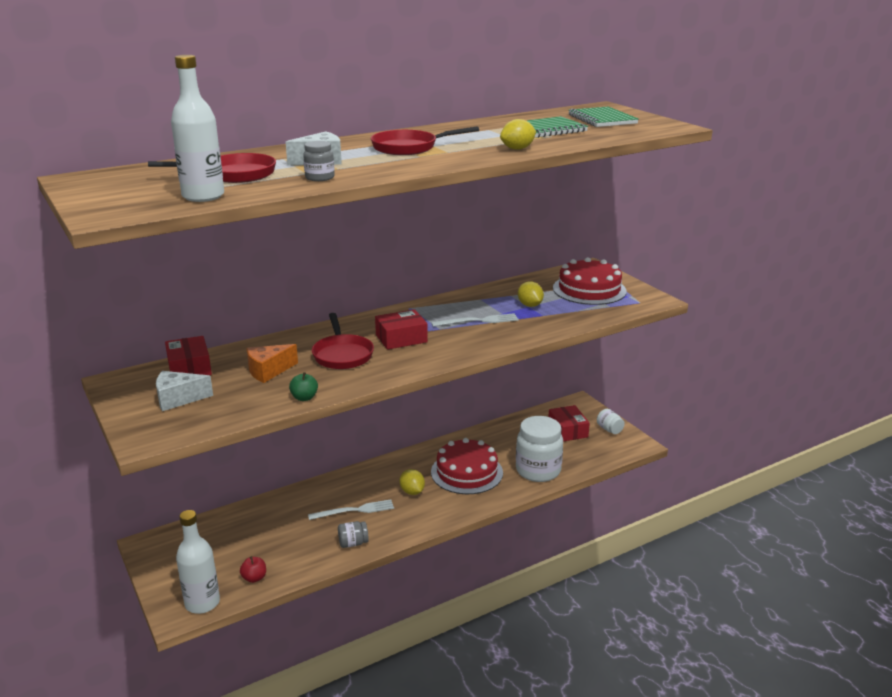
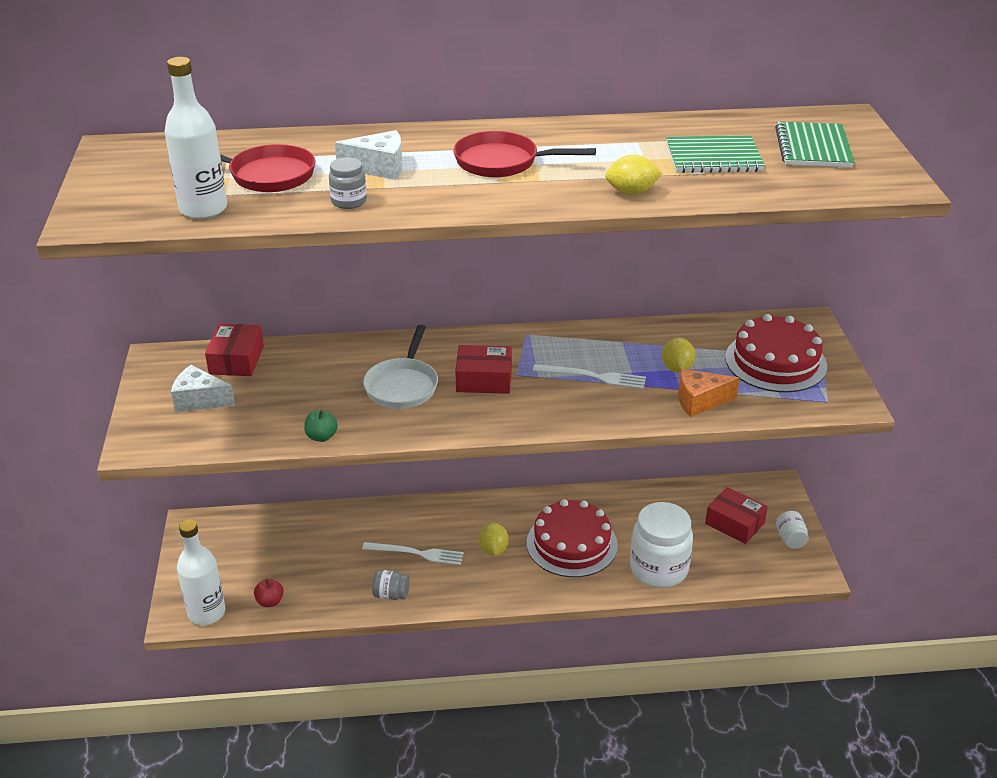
camera: 25 degrees right, 10 degrees up
orange cheese [246,344,298,383] -> orange cheese moved to [678,369,740,417]
red pan [312,313,374,369] -> white pan [363,325,438,409]
red box [549,405,590,441] -> red box turned 60 degrees counterclockwise [705,487,768,544]

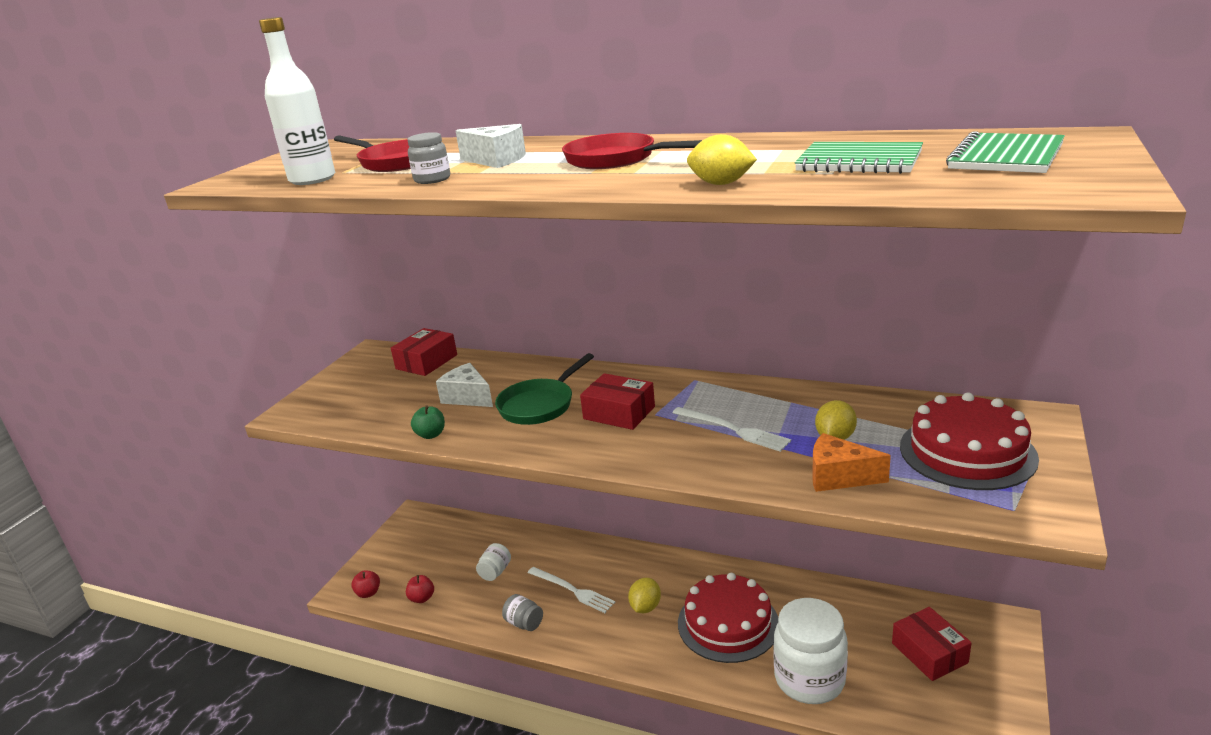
camera: 30 degrees right, 10 degrees down
white cheese [171,365,235,412] -> white cheese moved to [436,363,493,407]
white bottle [177,519,226,625] -> red apple [351,570,380,598]
white pan [363,325,438,409] -> green pan [495,353,594,425]
white jar [776,511,809,549] -> white jar moved to [476,543,511,581]

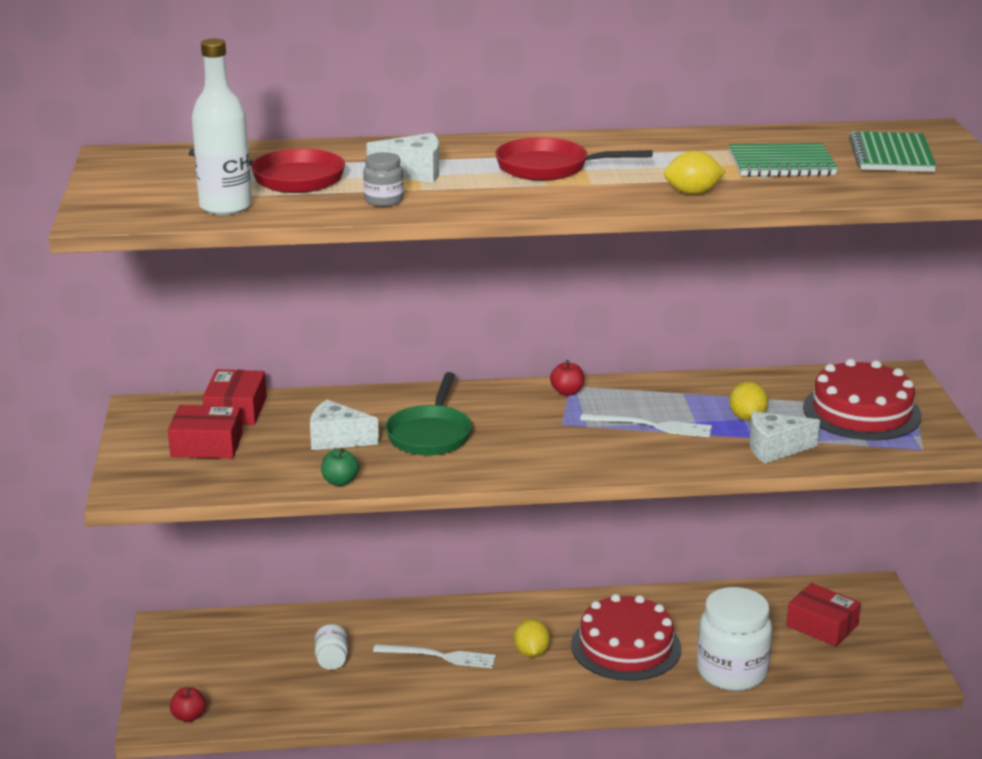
camera: 30 degrees left, 0 degrees up
red apple [406,575,434,603] -> red apple moved to [550,360,584,396]
grey jar [502,594,543,631] -> none
red box [580,373,655,430] -> red box moved to [168,405,242,459]
orange cheese [812,433,891,492] -> white cheese [749,411,820,463]

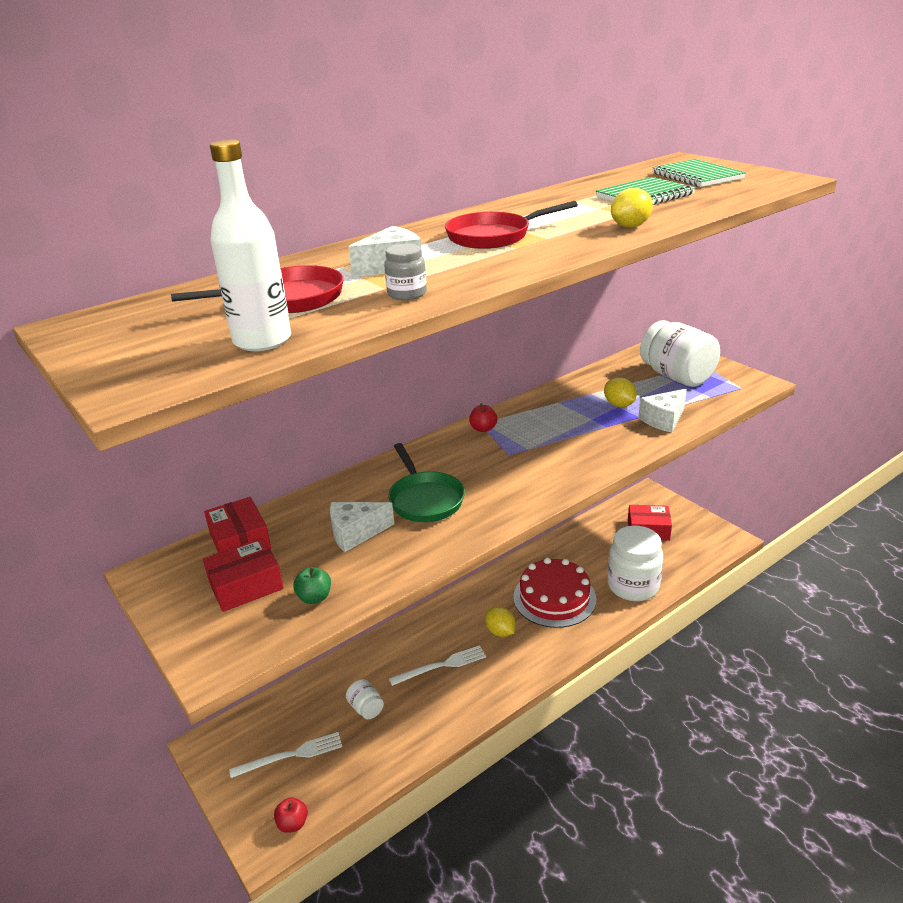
camera: 30 degrees left, 5 degrees up
green apple [321,448,359,486] -> green apple moved to [293,567,331,604]
white fork [580,413,712,437] -> white fork moved to [229,732,342,778]
red cake [803,359,922,440] -> white jar [640,320,720,387]

